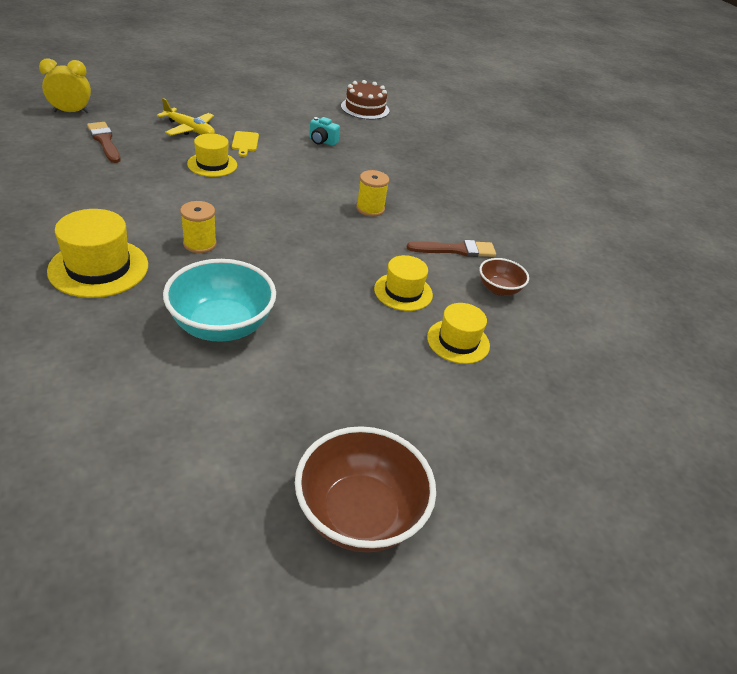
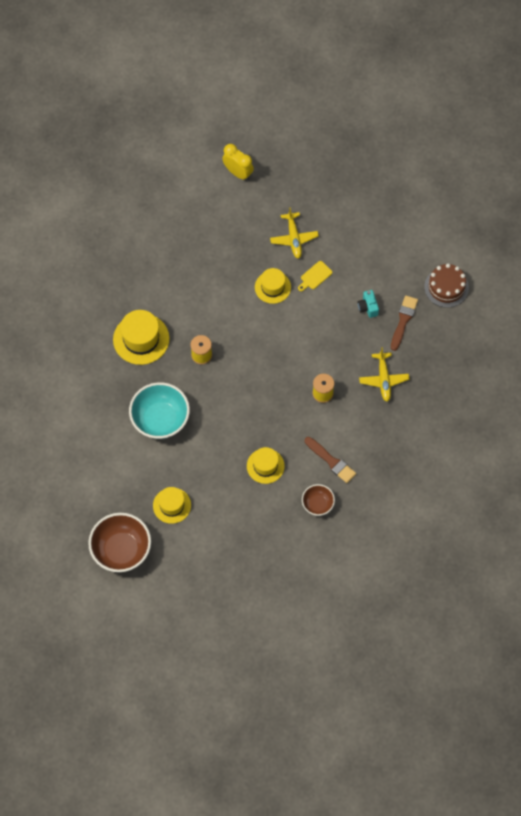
camera: 55 degrees right, 25 degrees up
brown brush [87,122,121,163] -> brown brush moved to [391,296,418,351]
yellow hat [427,303,490,364] -> yellow hat moved to [153,487,191,524]
none -> yellow plane [359,347,410,402]

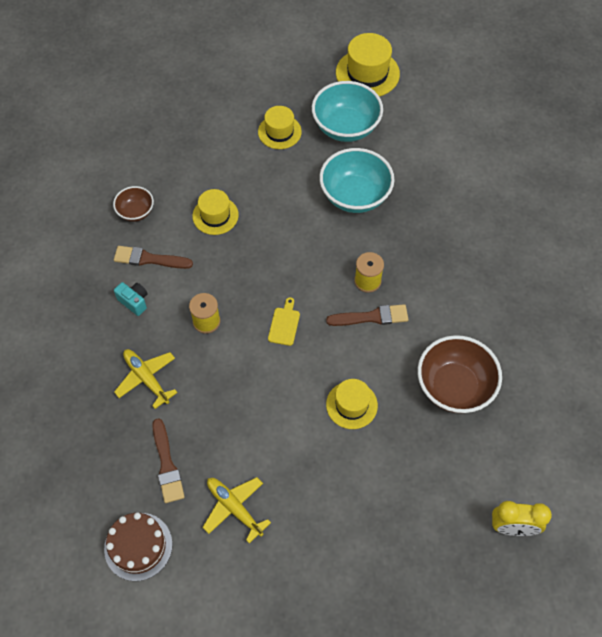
camera: 145 degrees right, 5 degrees down
brown bowl [88,513,151,572] -> brown bowl moved to [418,335,502,413]
yellow hat [113,310,169,365] -> yellow hat moved to [336,33,400,96]
yellow plane [270,207,319,259] -> yellow plane moved to [203,477,271,543]
yellow cutting board [298,261,332,291] -> yellow cutting board moved to [268,297,300,346]
turquoise camera [357,290,379,318] -> turquoise camera moved to [114,282,148,316]
none -> turquoise bowl [312,81,383,142]
none -> brown brush [326,304,408,326]

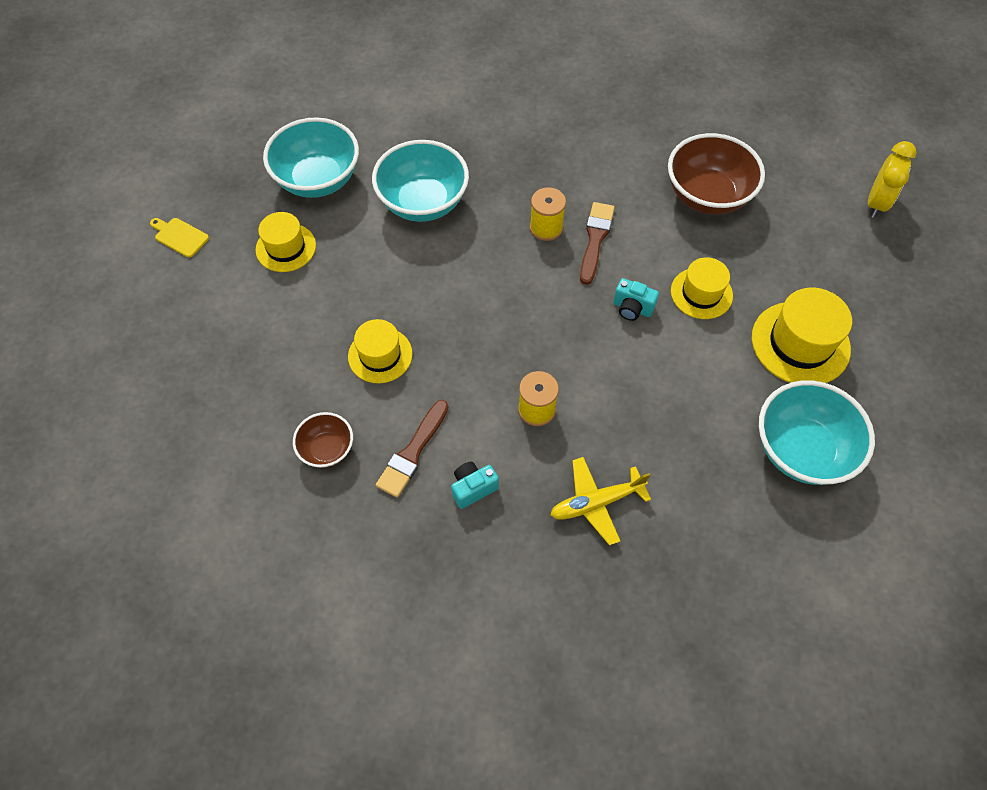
camera: 70 degrees left, 0 degrees up
brown cake [104,512,172,581] -> none
brown brush [152,418,185,503] -> none
yellow plane [203,477,271,543] -> turquoise bowl [759,380,875,485]
yellow cutting board [268,297,300,346] -> yellow cutting board moved to [150,218,209,258]
yellow hat [336,33,400,96] -> yellow hat moved to [752,288,852,383]
none -> turquoise camera [613,278,659,321]

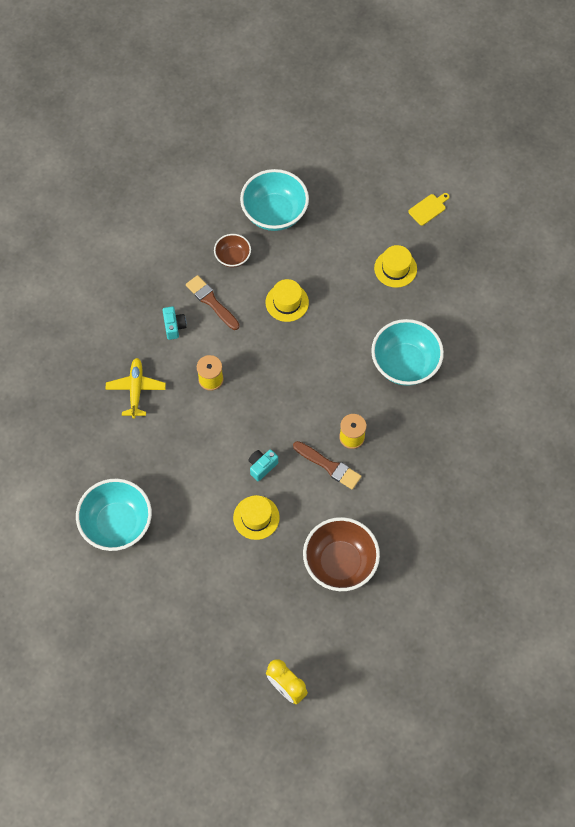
camera: 110 degrees right, 5 degrees up
turquoise bowl [263,118,359,198] -> turquoise bowl moved to [240,169,309,231]
yellow hat [752,288,852,383] -> none

